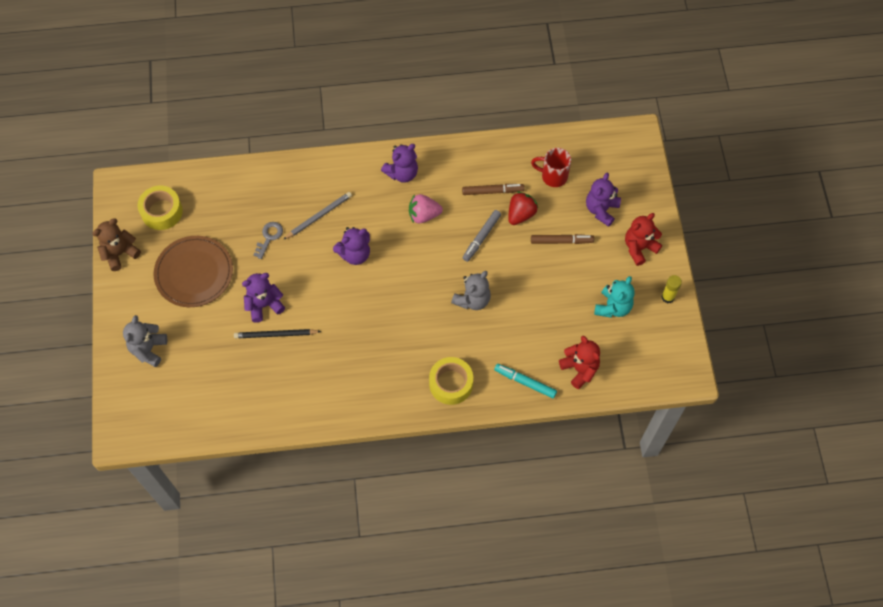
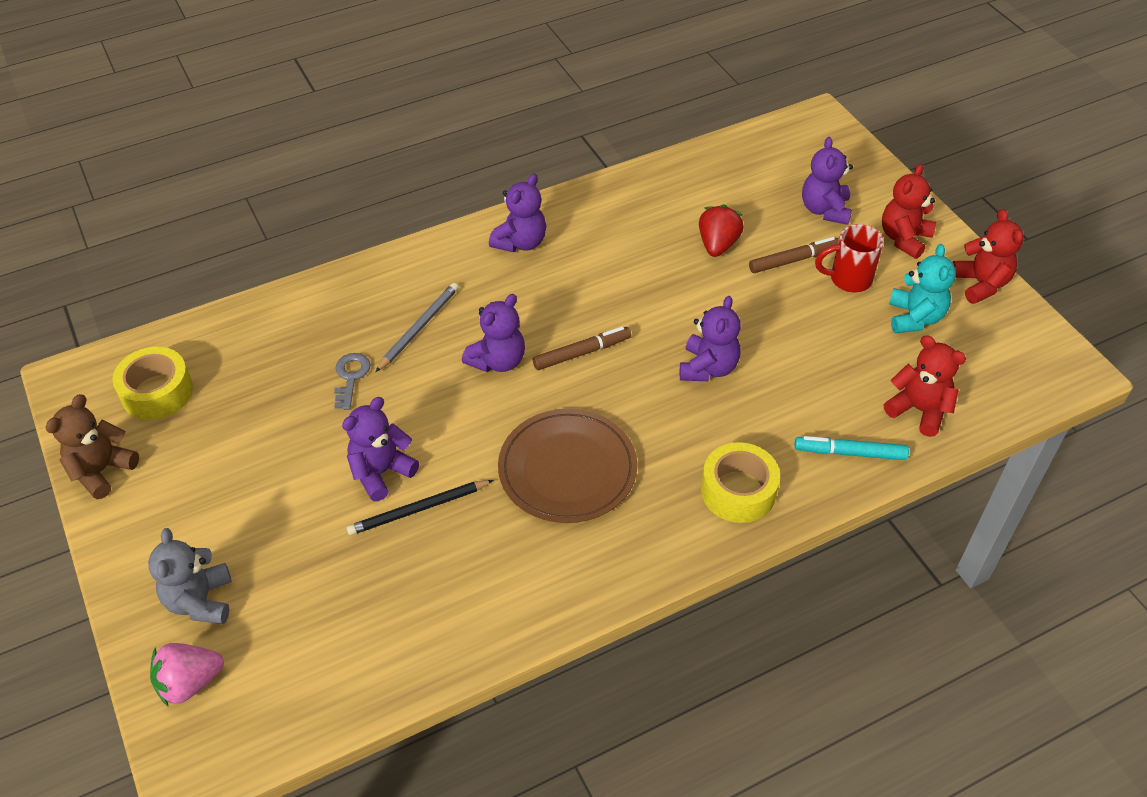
camera: 20 degrees left, 15 degrees down
brown plate [153,236,233,307] -> brown plate moved to [498,409,637,523]
pink strawberry [409,194,443,223] -> pink strawberry moved to [150,643,224,707]
grey teddy bear [451,271,491,310] -> purple teddy bear [680,296,741,381]
brown marker [462,184,524,195] -> brown marker moved to [533,326,631,370]
grey marker [462,210,501,262] -> none
red mug [531,148,571,187] -> red mug moved to [815,224,884,292]
yellow glue stick [661,275,682,303] -> red teddy bear [952,209,1023,304]

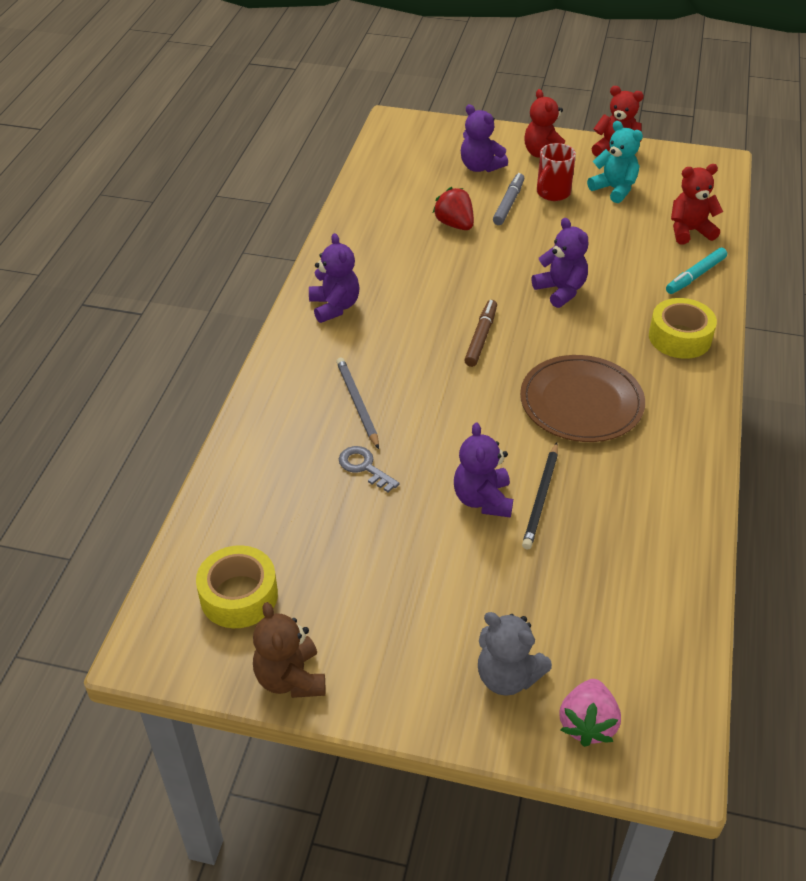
camera: 50 degrees left, 5 degrees down
purple teddy bear [462,294,525,372] -> none
brown marker [749,237,839,273] -> grey marker [493,173,525,225]

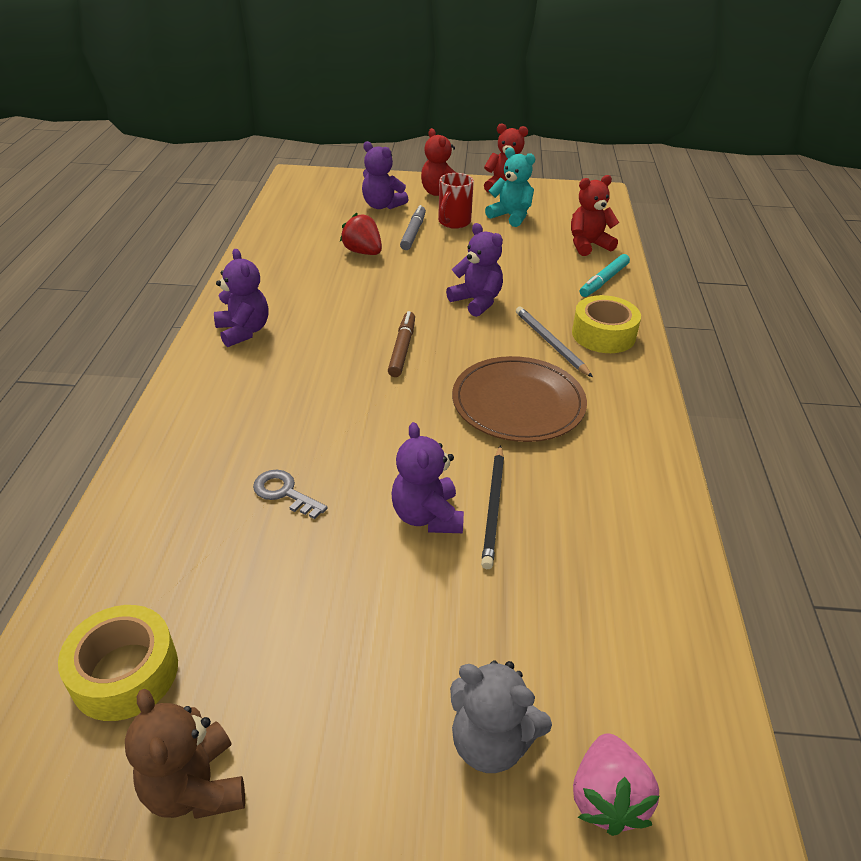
camera: 10 degrees left, 5 degrees down
grey pencil [336,358,379,449] -> grey pencil moved to [516,307,593,377]

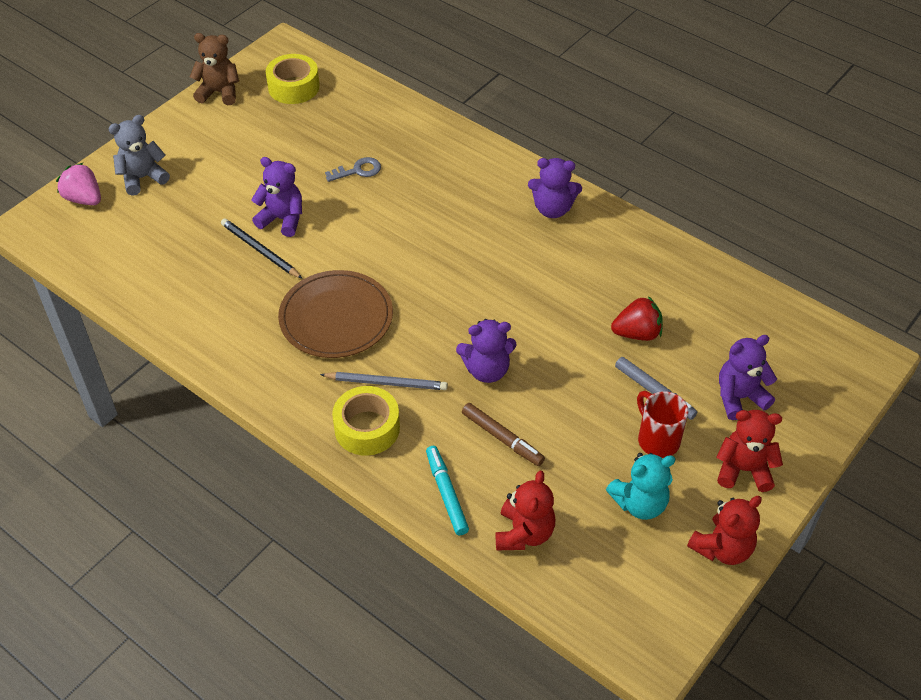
camera: 125 degrees right, 10 degrees up
brown marker [388,311,415,377] -> brown marker moved to [462,403,545,466]

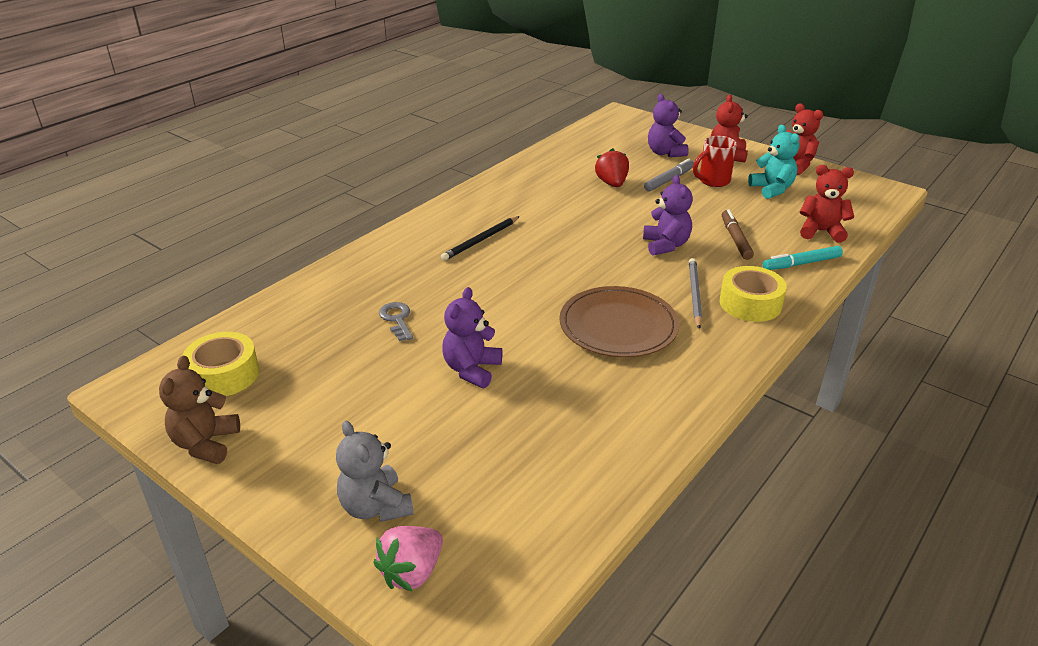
camera: 90 degrees left, 15 degrees down
black pencil [221,218,303,279] -> black pencil moved to [441,216,520,261]
brown marker [462,403,545,466] -> brown marker turned 45 degrees counterclockwise [722,209,754,260]
purple teddy bear [528,158,582,218] -> none

